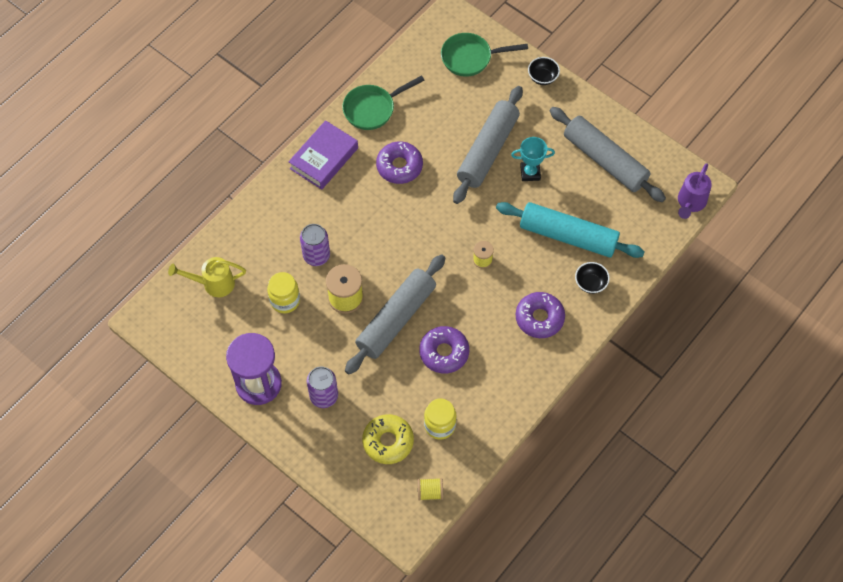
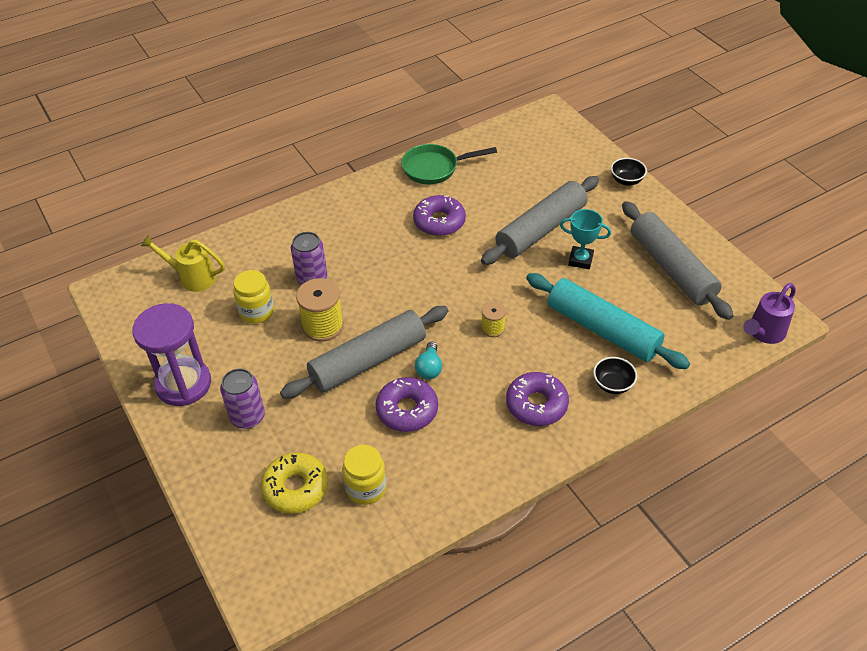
camera: 20 degrees right, 15 degrees down
purple book [289,120,358,190] -> none
yellow spool [418,478,443,501] -> none
green pan [441,33,528,77] -> none
none -> turquoise light bulb [415,341,442,379]

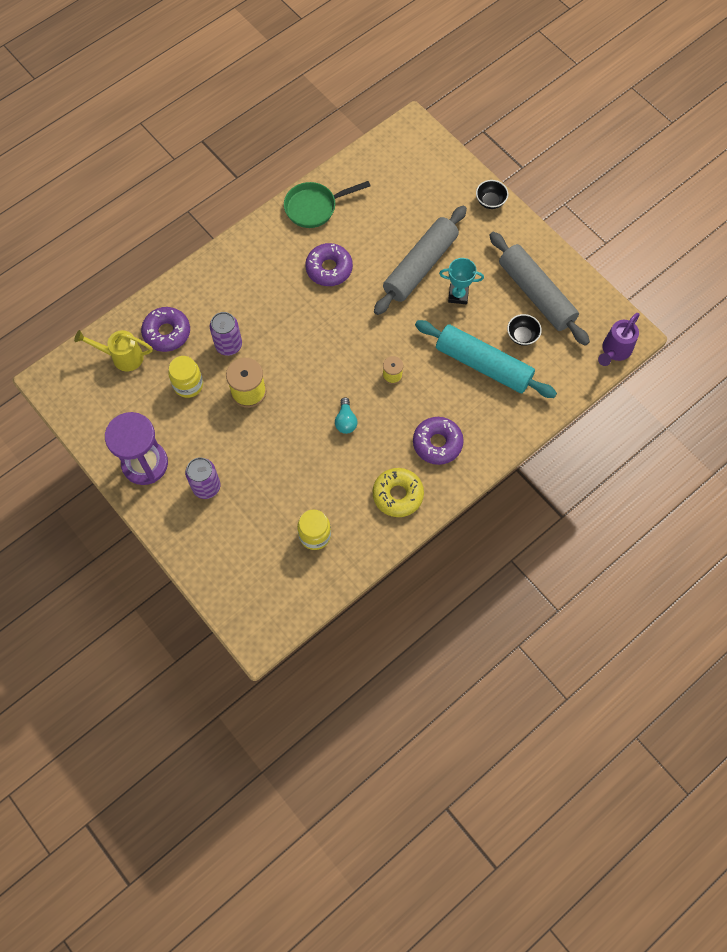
camera: 10 degrees left, 20 degrees up
yellow donut [261,452,328,514] -> yellow donut moved to [373,468,424,517]
grey rolling pin [280,306,448,399] -> none
purple donut [376,377,438,432] -> purple donut moved to [141,307,190,352]
black bowl [593,357,637,394] -> black bowl moved to [507,314,542,346]

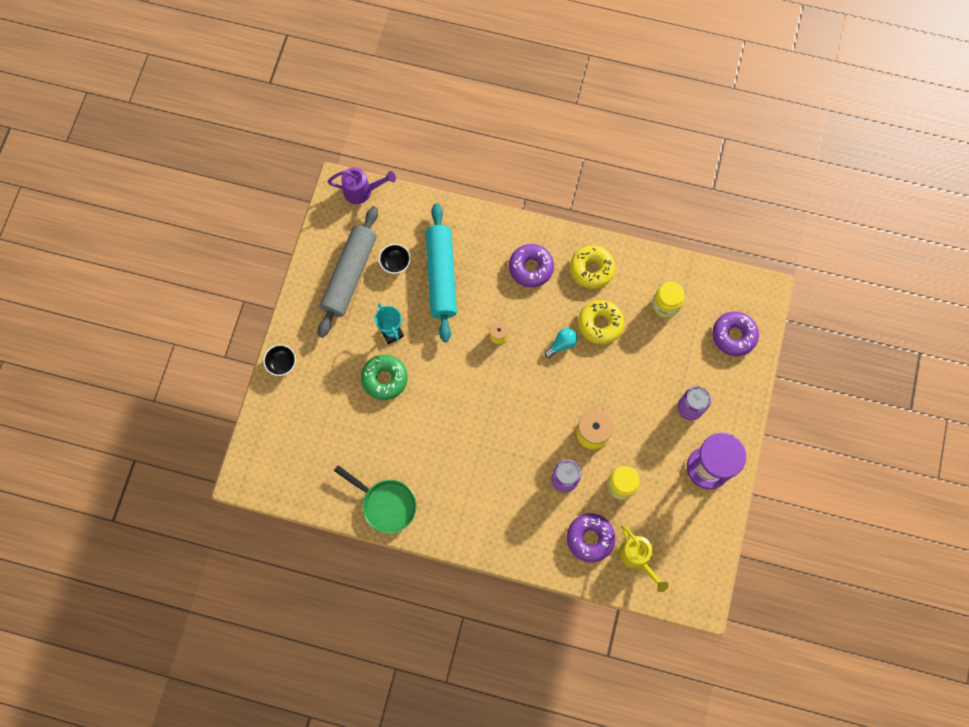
camera: 125 degrees left, 5 degrees up
purple donut [305,243,353,286] -> purple donut moved to [712,311,759,356]
grey rolling pin [374,205,467,315] -> green donut [361,355,408,400]
none -> yellow donut [578,300,624,345]

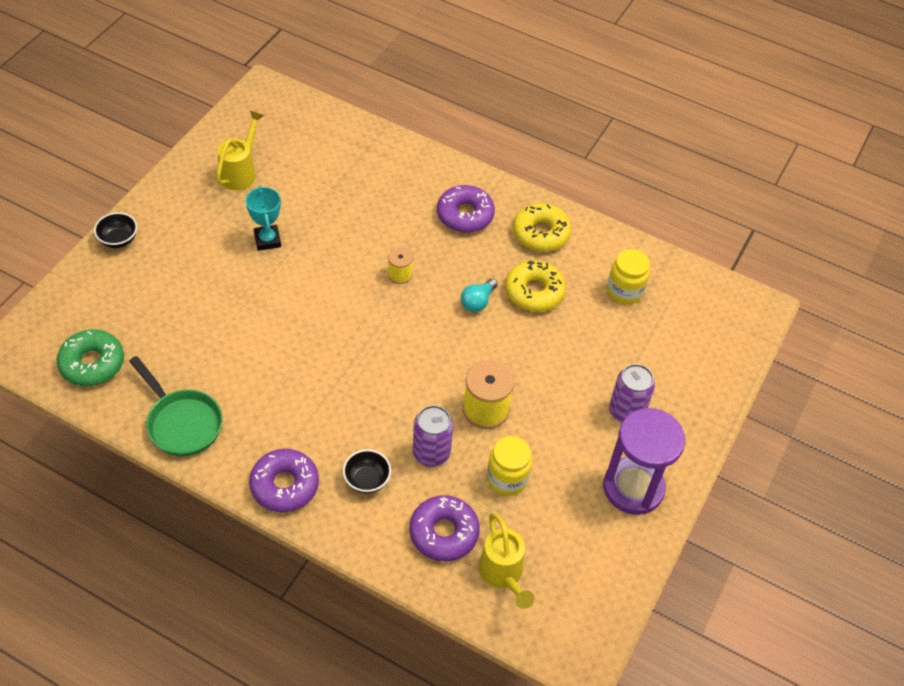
camera: 10 degrees right, 20 degrees down
grey rolling pin [318,206,378,338] -> yellow watering can [216,111,264,190]
purple watering can [328,167,396,204] -> none
green donut [361,355,408,400] -> green donut moved to [57,329,124,386]
black bowl [379,244,411,274] -> black bowl moved to [343,449,391,493]
turquoise rolling pin [426,203,457,342] -> none
turquoise light bulb [544,328,577,358] -> turquoise light bulb turned 150 degrees clockwise [461,278,498,312]
purple donut [712,311,759,356] -> purple donut moved to [249,449,319,512]

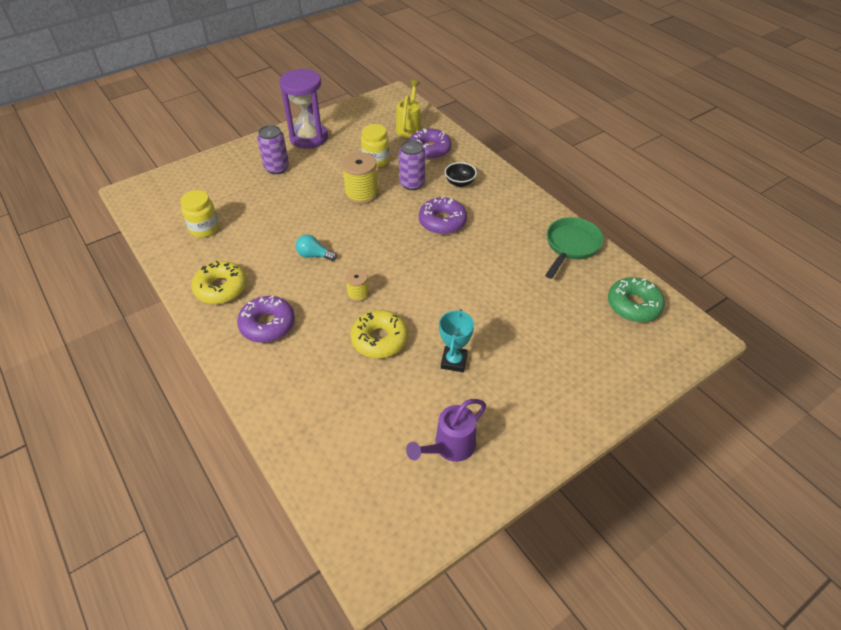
camera: 150 degrees left, 5 degrees down
black bowl [94,212,137,248] -> none
green pan [129,356,223,456] -> green pan turned 45 degrees clockwise [545,217,604,279]
yellow watering can [216,111,264,190] -> purple watering can [406,399,486,462]
purple donut [249,449,319,512] -> purple donut moved to [419,196,467,234]
turquoise light bulb [461,278,498,312] -> turquoise light bulb turned 135 degrees counterclockwise [296,235,337,261]
yellow donut [505,260,566,312] -> yellow donut moved to [350,310,408,358]

